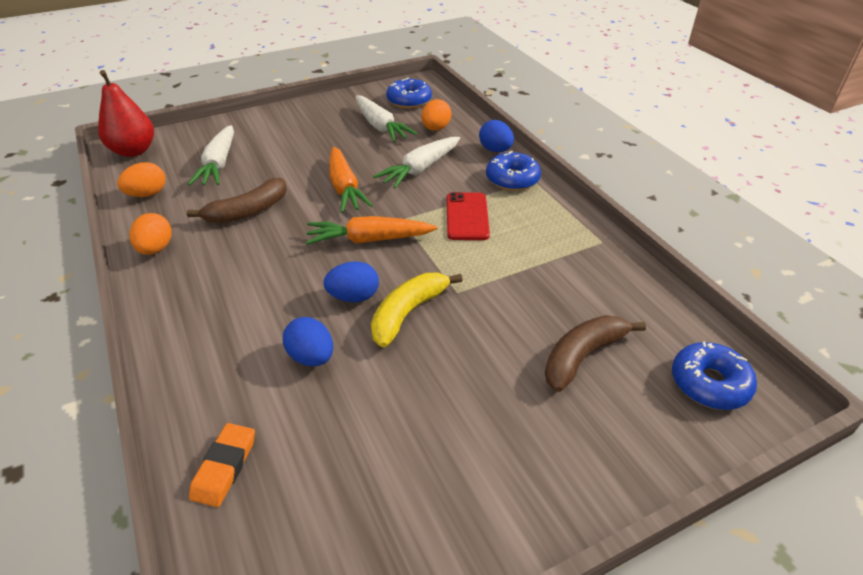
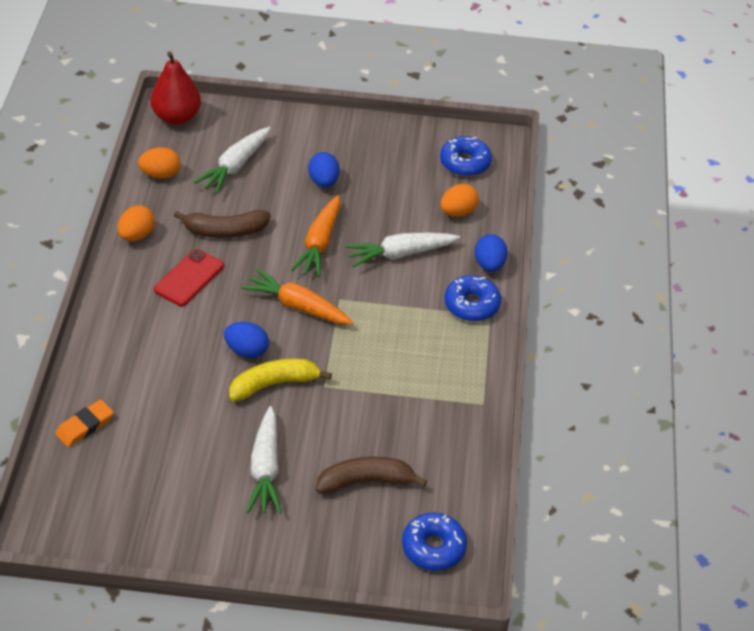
camera: 30 degrees right, 5 degrees up
blue egg [283,317,333,366] -> blue egg moved to [308,152,340,188]
white carrot [355,95,417,142] -> white carrot moved to [246,406,282,514]
red phone [447,192,490,240] -> red phone moved to [154,249,224,306]

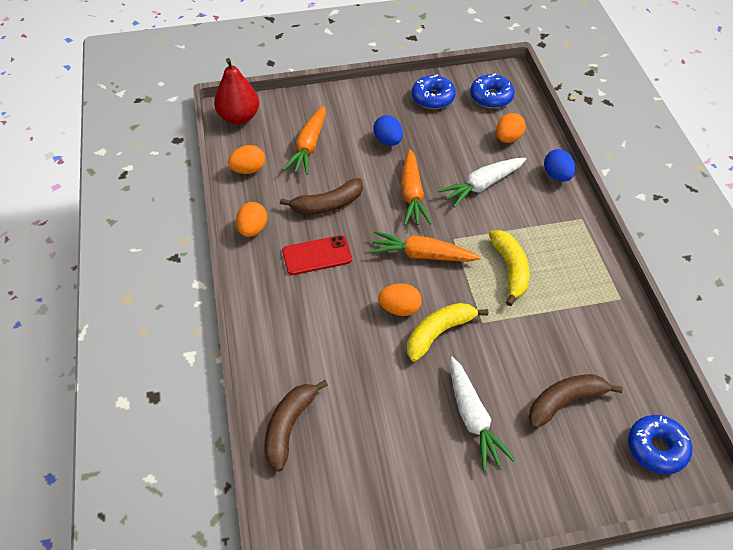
camera: 15 degrees left, 5 degrees up
orange eraser [55,399,114,447] -> brown banana [264,380,328,471]
red phone [154,249,224,306] -> red phone turned 60 degrees clockwise [282,235,352,275]
white carrot [193,127,271,194] -> orange carrot [283,106,326,175]
blue egg [224,322,269,358] -> orange egg [378,283,422,316]
blue donut [444,275,501,321] -> blue donut moved to [412,74,456,109]
none -> yellow banana [489,230,530,306]

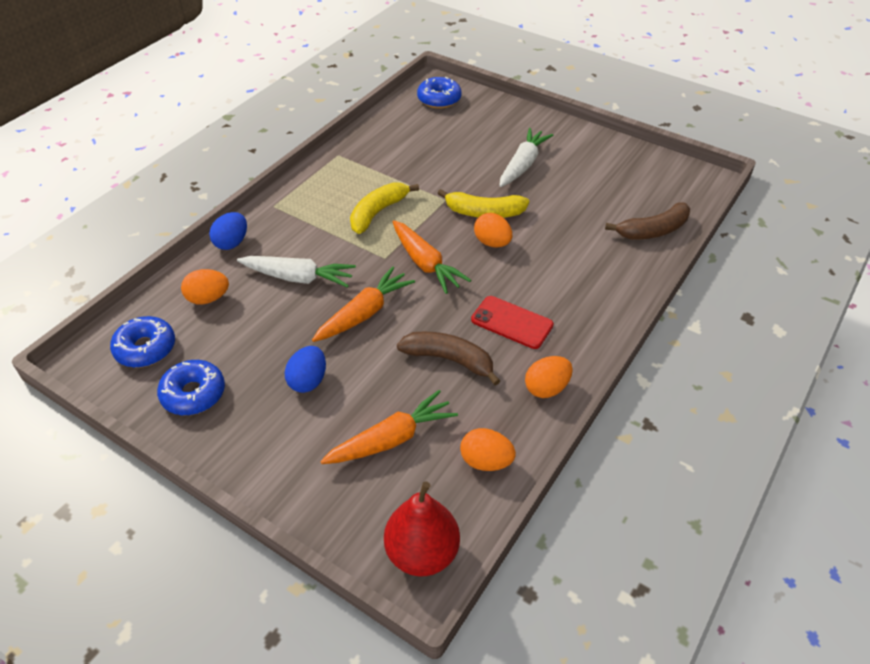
camera: 135 degrees left, 5 degrees down
brown banana [528,374,623,429] -> none

